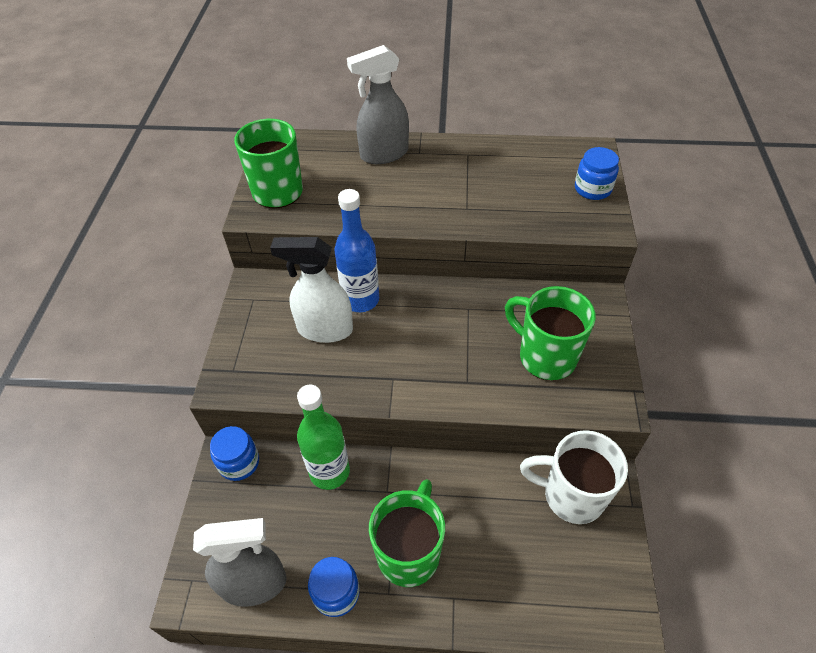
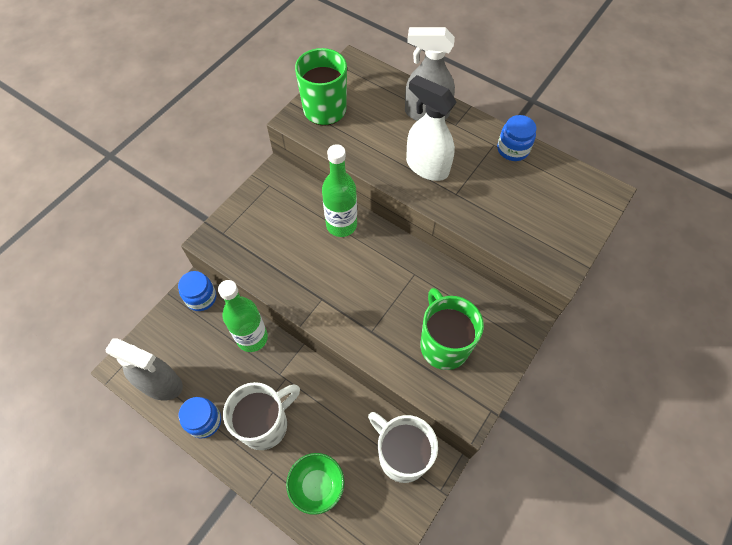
camera: 30 degrees right, 10 degrees up
white spray bottle [270,237,353,343] -> white spray bottle moved to [406,75,457,181]
blue bottle [334,189,379,312] -> green bottle [322,144,357,237]
green mug [369,479,445,587] -> white mug [223,382,300,450]
blue jar [575,147,619,200] -> blue jar moved to [497,115,536,161]
none -> green bowl [286,453,345,515]

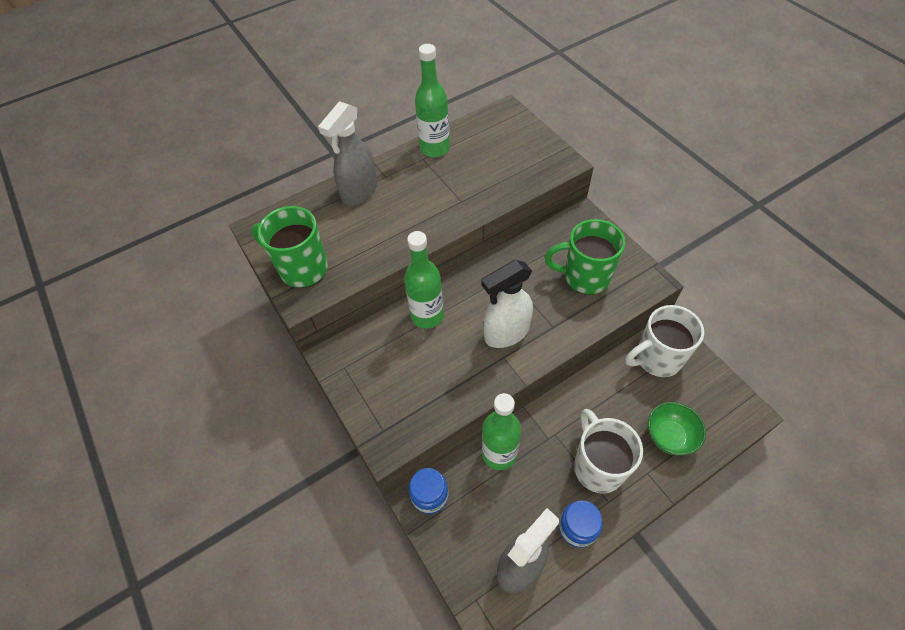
camera: 65 degrees left, 5 degrees down
white spray bottle [406,75,457,181] -> white spray bottle moved to [481,260,533,348]
blue jar [497,115,536,161] -> green bottle [415,44,450,157]

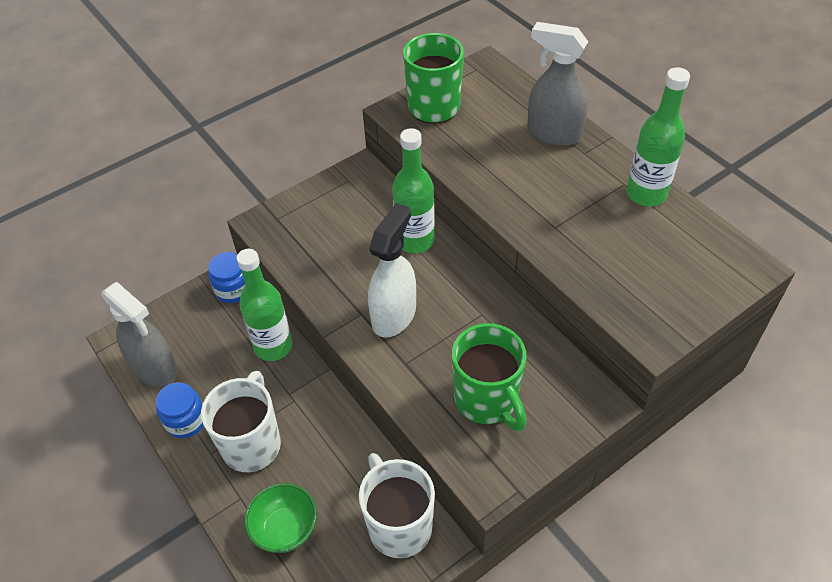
camera: 85 degrees right, 5 degrees down
white spray bottle [481,260,533,348] -> white spray bottle turned 60 degrees clockwise [368,203,416,338]
green mug [545,219,625,295] -> green mug turned 150 degrees clockwise [452,323,527,431]
white mug [574,409,643,493] -> white mug turned 60 degrees counterclockwise [201,371,281,472]

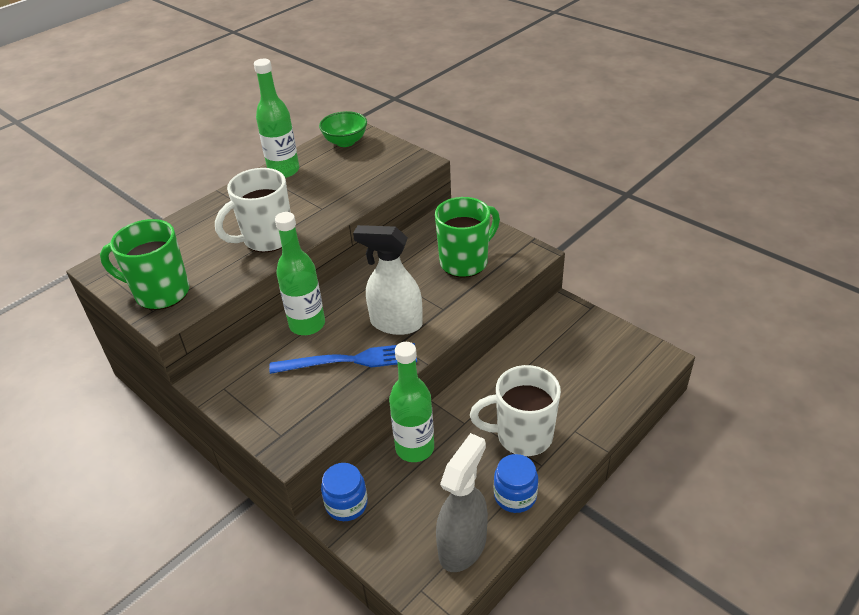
camera: 100 degrees left, 10 degrees down
green bowl [244,483,317,553] -> green bowl moved to [319,111,367,147]
white mug [359,453,435,558] -> white mug moved to [215,168,291,252]
grey spray bottle [527,22,588,146] -> none
none -> blue fork [269,343,417,374]

